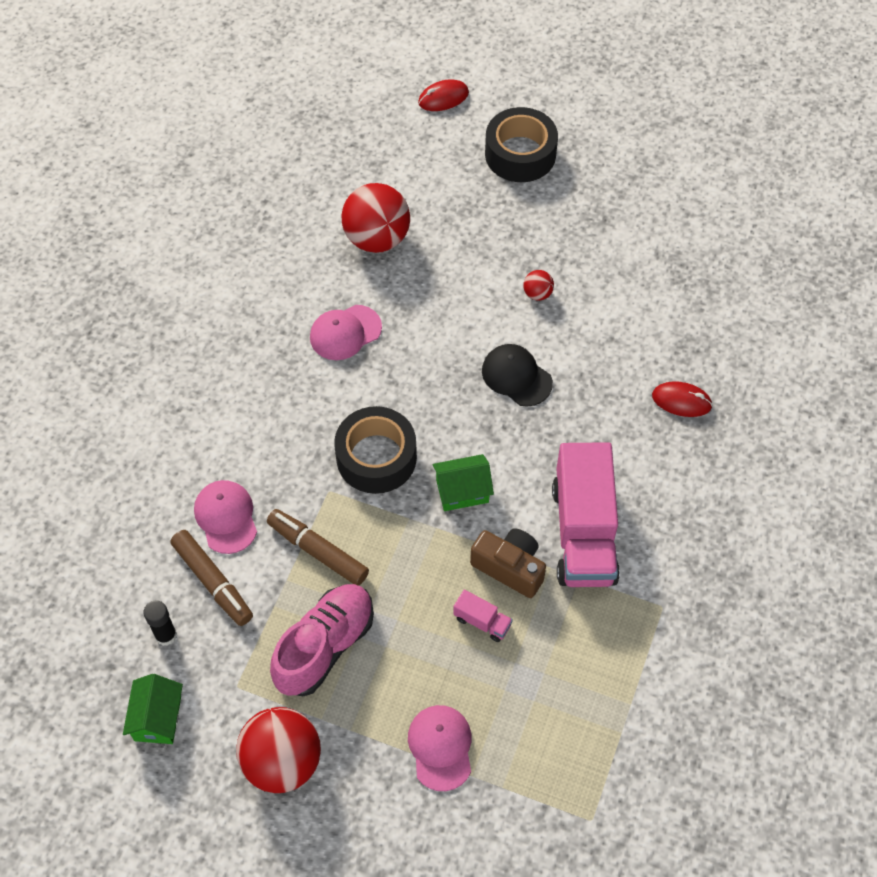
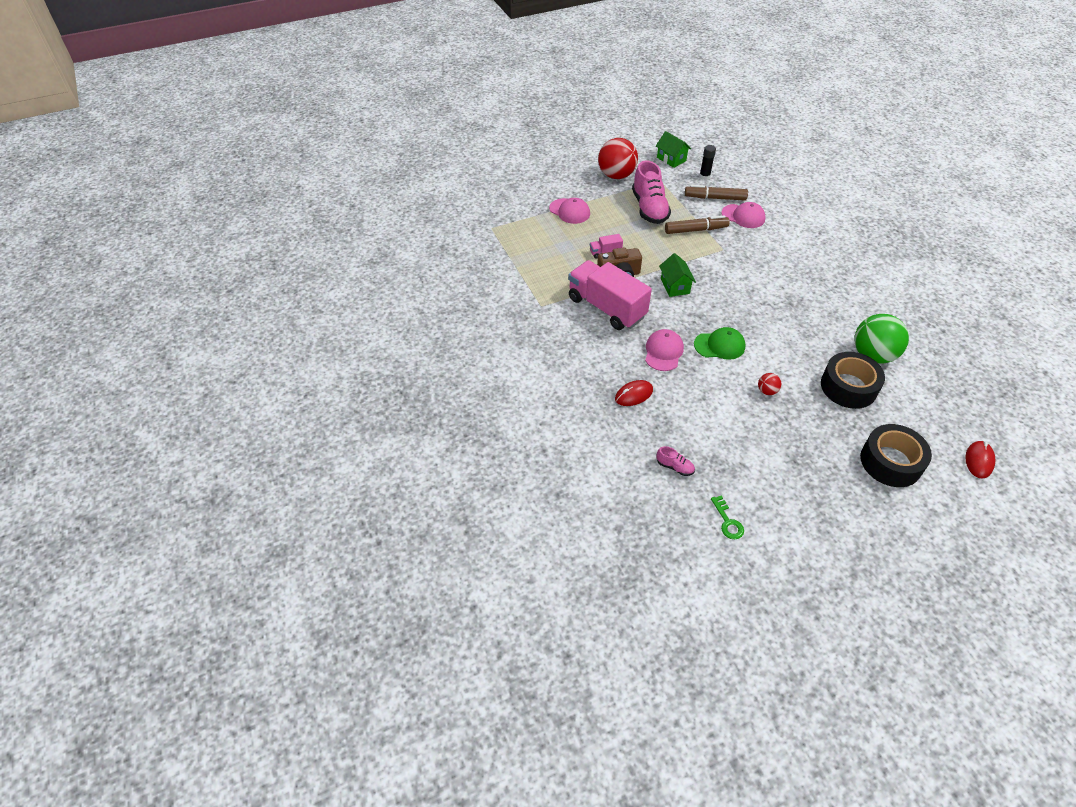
camera: 135 degrees right, 10 degrees down
pink cap [310,305,382,360] -> pink cap moved to [645,329,684,371]
black tape [334,406,417,494] -> black tape moved to [821,352,885,409]
red ball [342,183,410,253] -> green ball [854,314,909,364]
green house [433,454,494,511] -> green house turned 45 degrees counterclockwise [659,253,696,297]
black cap [482,344,553,407] -> green cap [694,327,746,360]
none -> pink shoe [656,446,695,476]
none -> green key [711,496,744,539]

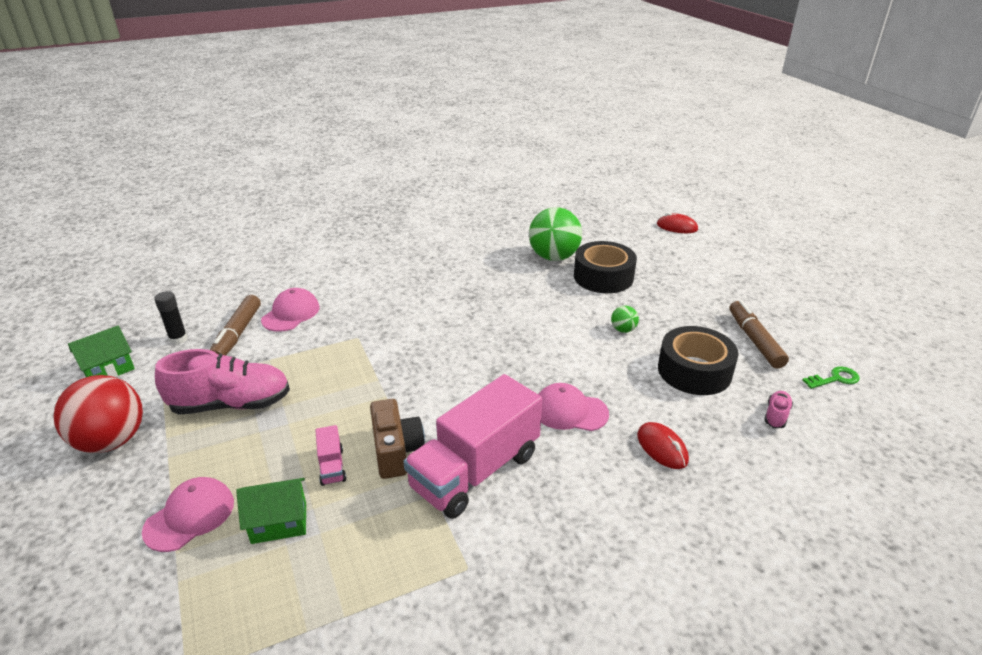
camera: 90 degrees left, 15 degrees down
green house [659,253,696,297] -> green house moved to [236,478,306,544]
brown marker [665,215,730,234] -> brown marker moved to [730,300,789,369]
green cap [694,327,746,360] -> none
red ball [758,373,781,395] -> green ball [611,306,639,333]
black tape [860,424,932,487] -> black tape moved to [658,326,739,395]

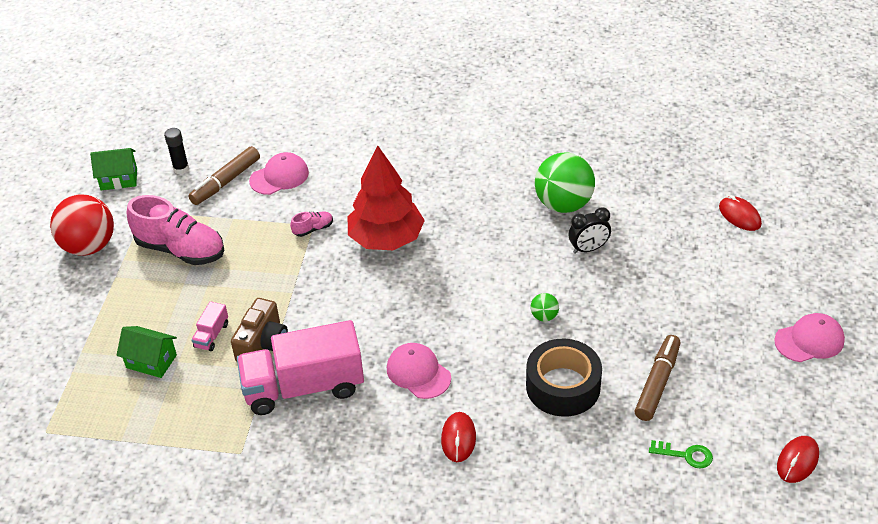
camera: 35 degrees right, 10 degrees up
pink cap [142,477,234,552] -> pink cap moved to [774,313,845,362]
black tape [574,241,637,293] -> black clock [569,207,611,254]
pink shoe [764,391,793,428] -> pink shoe moved to [290,212,333,237]
none -> red tree [348,145,425,250]
none -> red mouse [777,436,819,483]

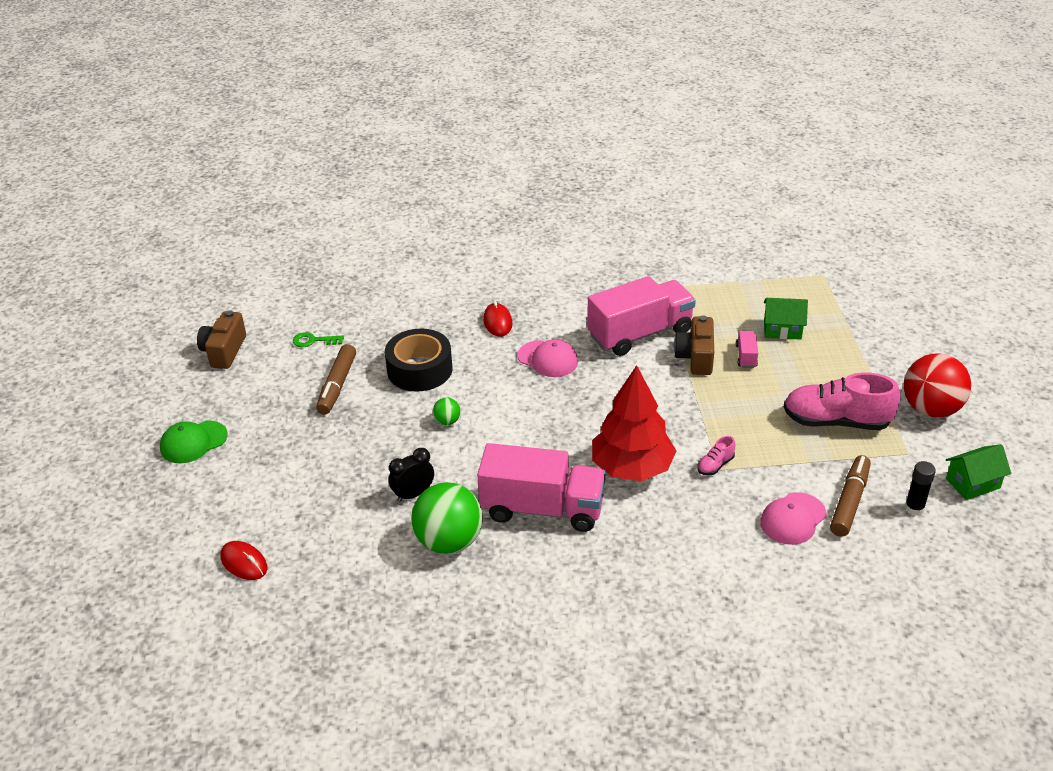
camera: 165 degrees right, 5 degrees down
pink cap [774,313,845,362] -> green cap [160,421,228,463]
red mouse [777,436,819,483] -> brown camera [197,310,246,369]
none -> pink truck [477,443,606,532]

